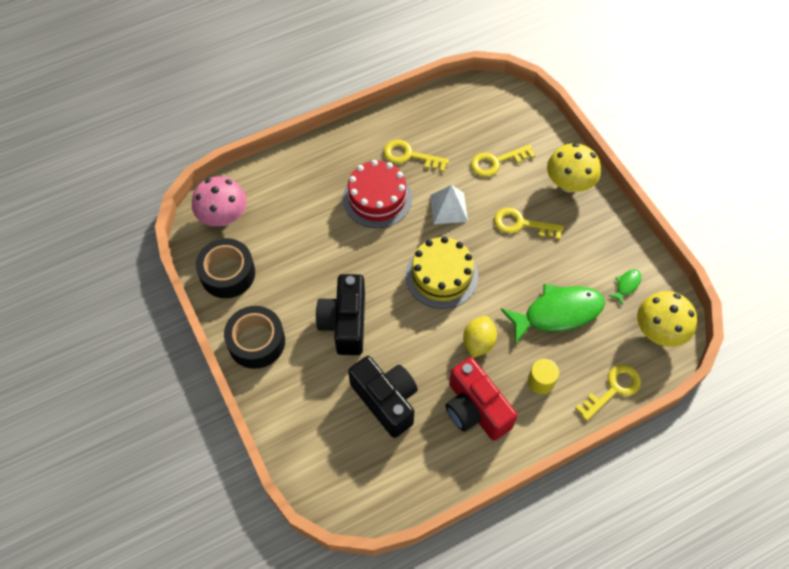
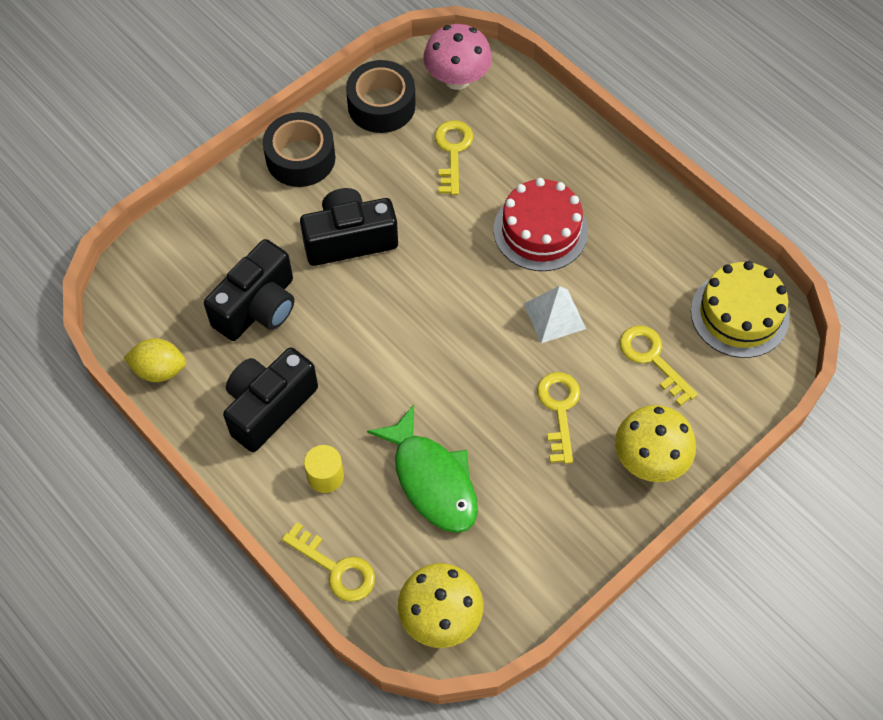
camera: 75 degrees right, 0 degrees up
yellow key [383,140,449,172] -> yellow key moved to [434,120,473,195]
yellow cake [406,236,478,309] -> yellow cake moved to [691,261,789,358]
red camera [446,357,518,441] -> black camera [223,347,318,452]
yellow lemon [463,316,497,358] -> yellow lemon moved to [123,338,186,382]
green fish [609,269,641,305] -> none

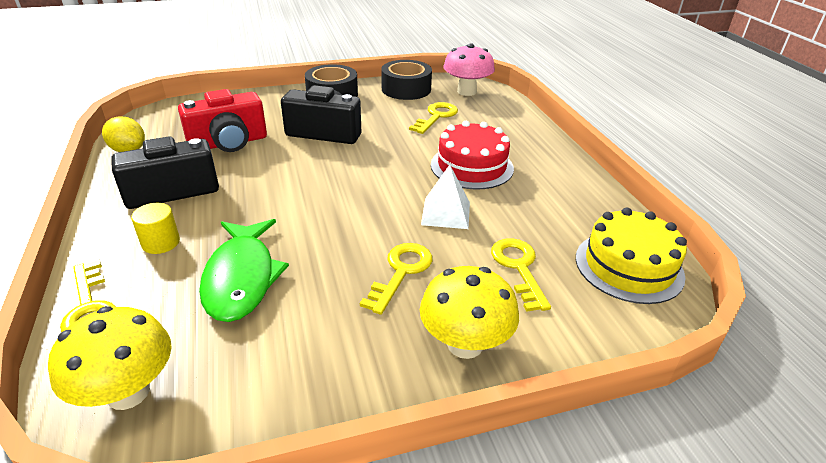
camera: 25 degrees right, 25 degrees down
black camera [204,239,295,341] -> red camera [178,89,267,152]

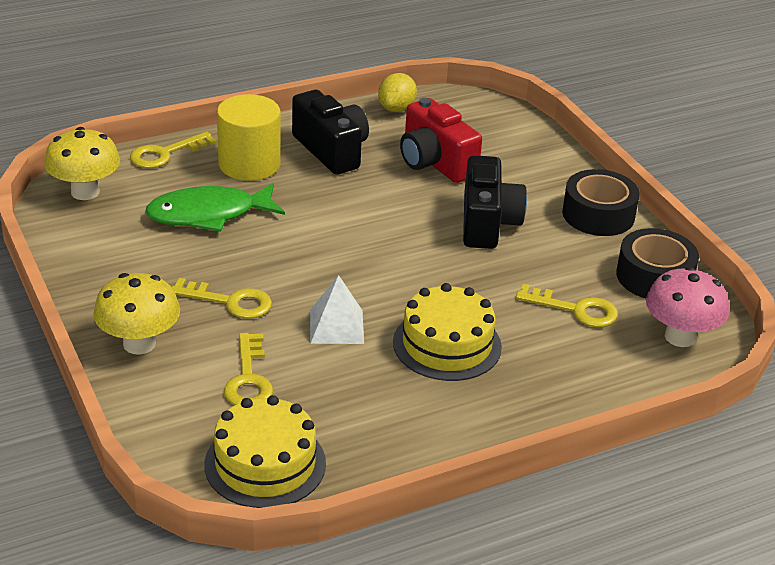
camera: 80 degrees right, 0 degrees up
yellow cylinder [131,203,180,254] -> yellow cylinder [217,94,281,181], size x1.89
red cake [431,121,514,190] -> yellow cake [393,283,502,381]
yellow key [491,238,551,312] -> yellow key turned 105 degrees clockwise [224,333,273,406]

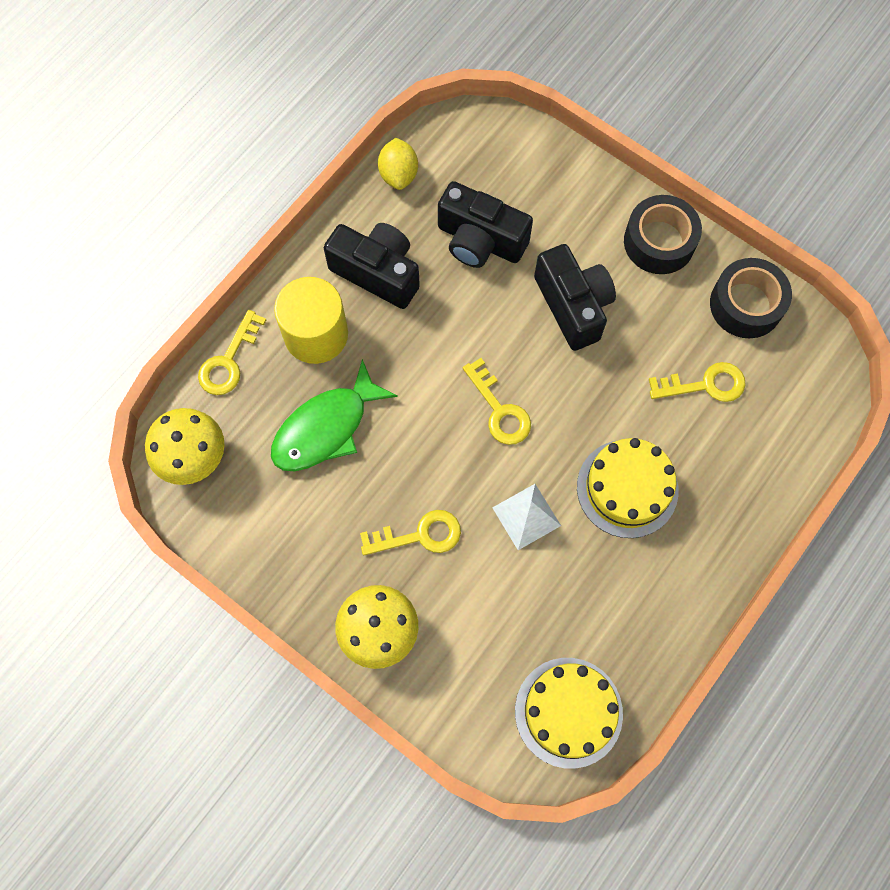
camera: 25 degrees left, 35 degrees up
yellow key [224,333,273,406] -> yellow key moved to [463,358,531,445]
red camera [400,98,482,183] -> black camera [438,181,533,268]
pink mushroom [646,267,729,347] -> none

